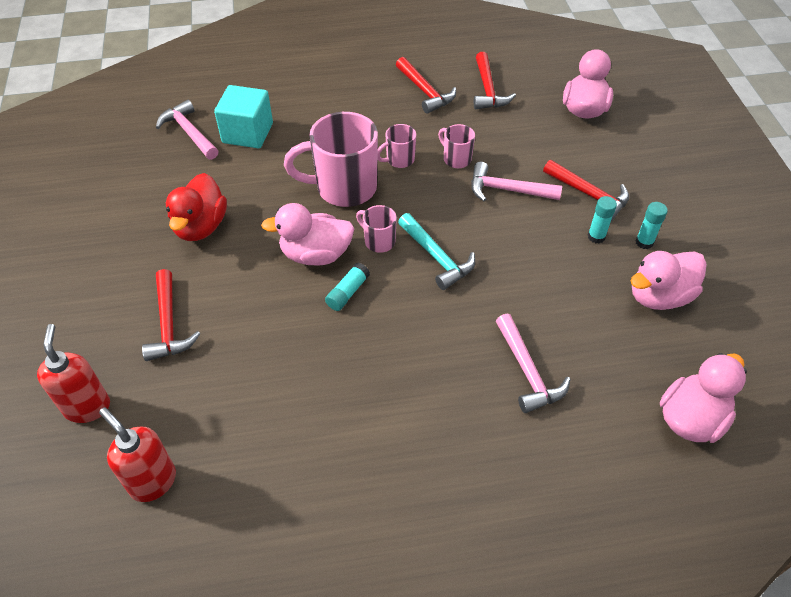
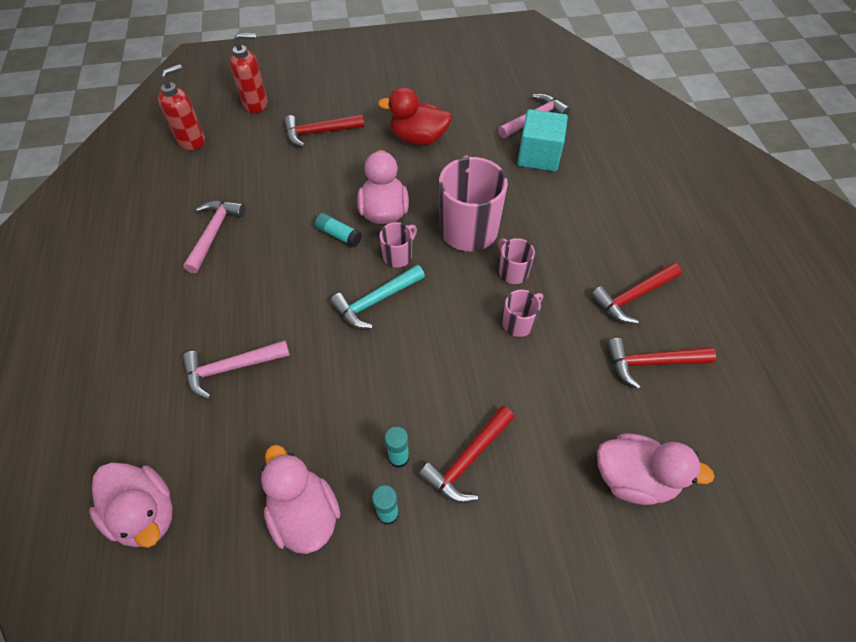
camera: 90 degrees right, 5 degrees up
pink hammer [471,162,562,201] -> pink hammer moved to [183,200,245,273]

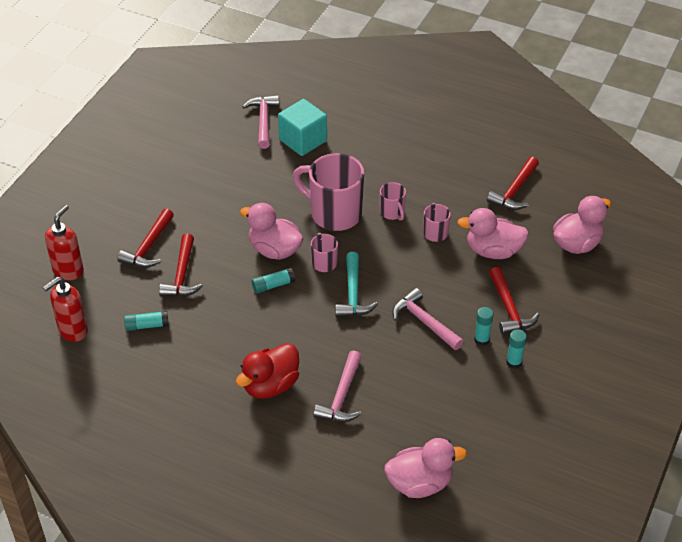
camera: 55 degrees left, 10 degrees down
red soap dispenser [158,64,205,150] -> red soap dispenser turned 120 degrees counterclockwise [43,277,88,342]
pink hammer [183,200,245,273] -> pink hammer moved to [392,288,464,350]
pink duck [261,445,340,554] -> pink duck moved to [457,208,529,259]
red duck [378,87,452,145] -> red duck moved to [236,343,299,399]
pink mug [498,238,535,284] -> pink mug turned 120 degrees counterclockwise [380,182,406,221]
red hammer [591,263,682,324] -> red hammer moved to [159,234,203,297]
none -> turquoise glue stick [124,311,169,331]

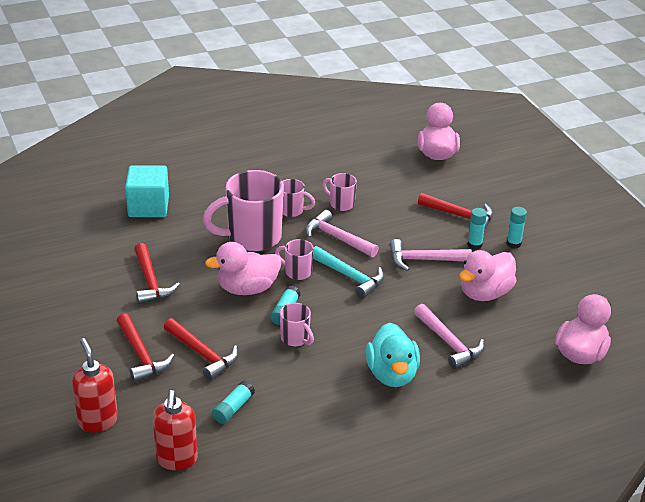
camera: 50 degrees left, 10 degrees down
red duck [236,343,299,399] -> turquoise duck [366,323,420,387]
pink hammer [242,95,279,149] -> pink hammer moved to [306,210,379,257]
pink duck [457,208,529,259] -> pink duck moved to [459,250,516,301]
red hammer [487,157,539,210] -> red hammer moved to [134,243,180,304]
none -> pink mug [280,303,314,346]

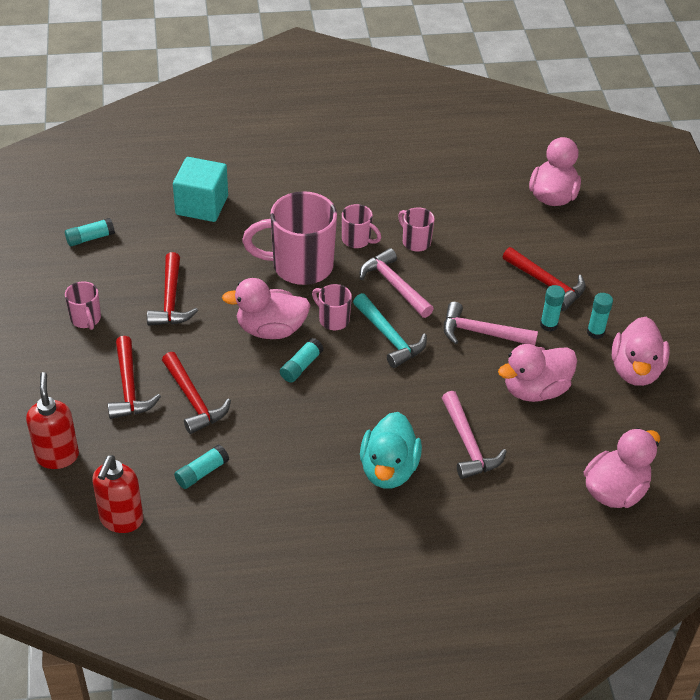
camera: 15 degrees right, 10 degrees up
pink mug [280,303,314,346] -> pink mug moved to [65,281,101,330]
none -> turquoise glue stick [65,218,115,246]
none -> pink duck [612,317,670,386]

